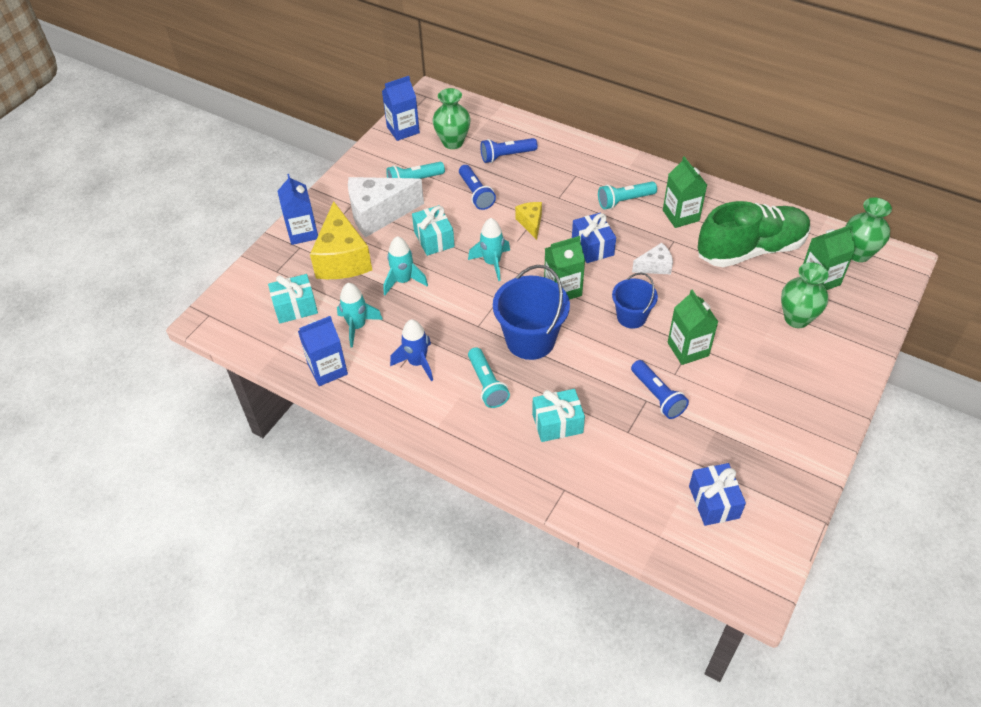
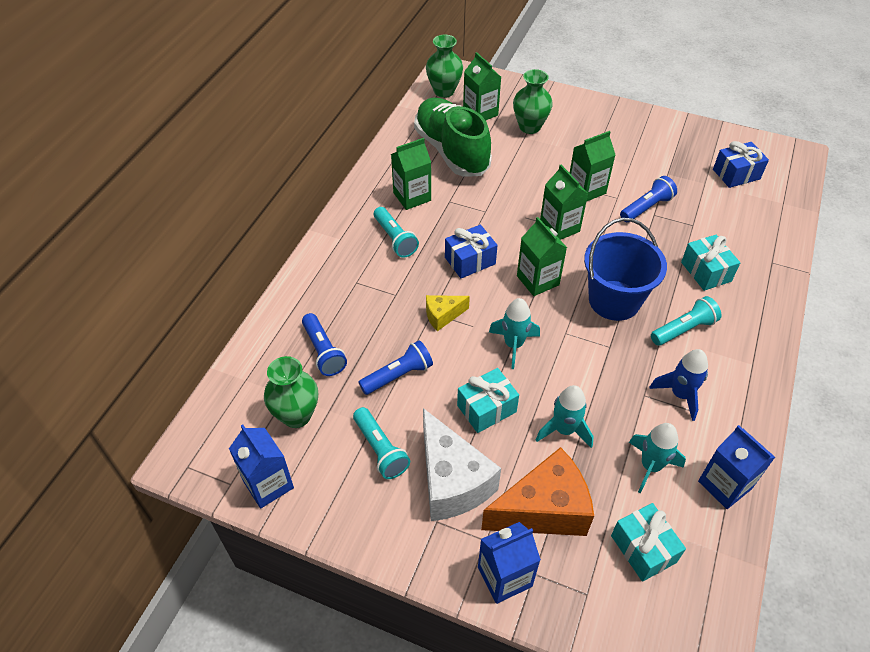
camera: 100 degrees left, 0 degrees up
yellow cheese [310,201,372,279] -> orange cheese [481,447,594,536]
blue bucket [612,273,658,329] -> green carton [540,165,588,240]
white cheese [632,243,673,275] -> none

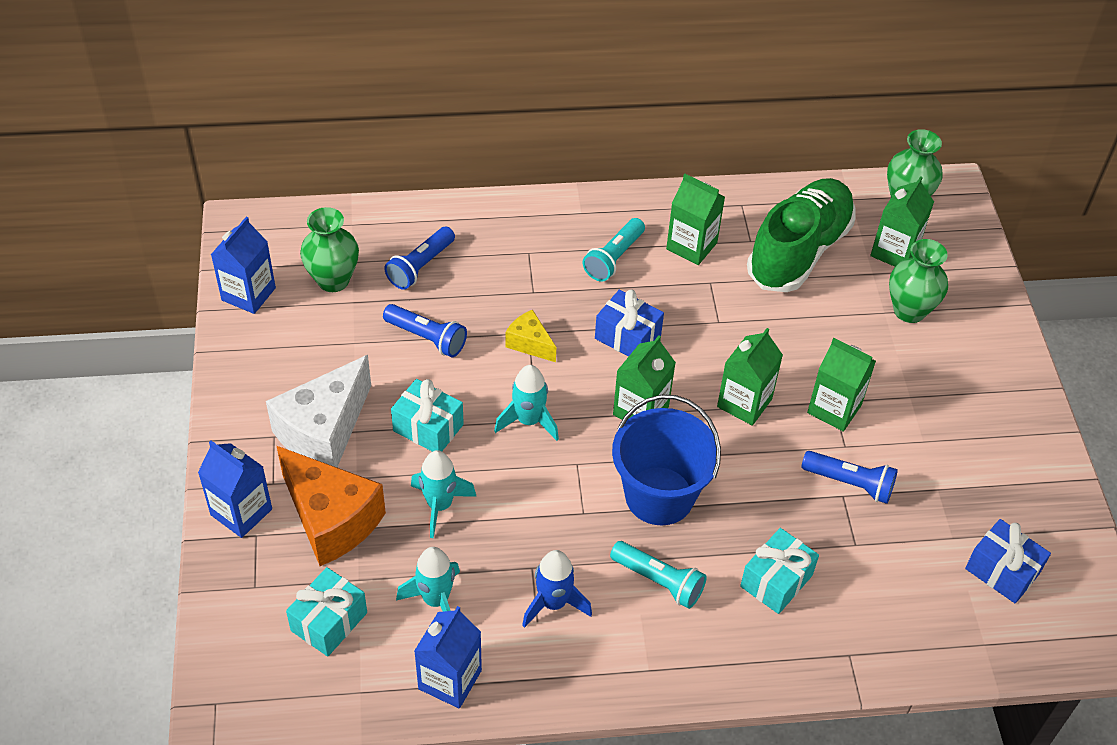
camera: 60 degrees right, 0 degrees up
turquoise flashlight [353,407,410,479] -> none

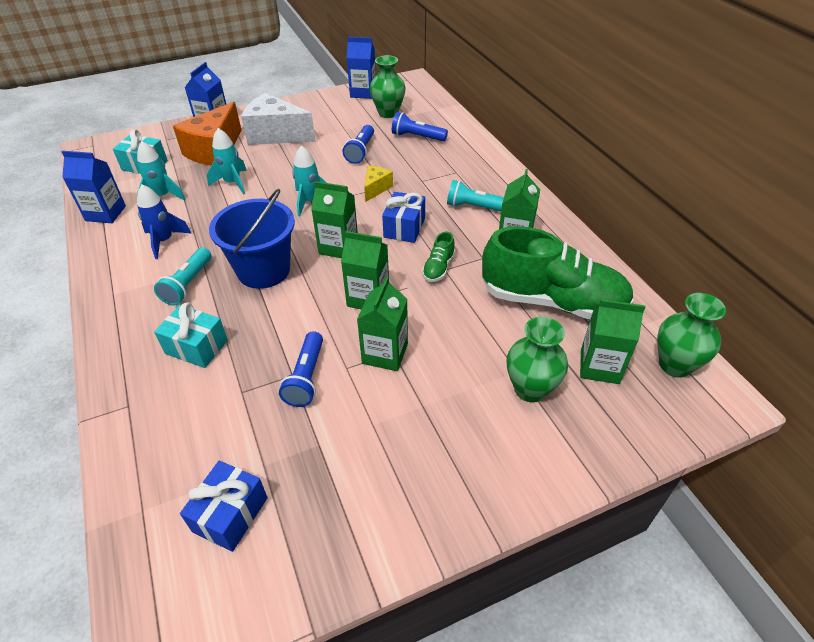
camera: 75 degrees right, 5 degrees down
turquoise gift [391,379,464,452] -> none
none -> green shoe [422,232,455,282]

